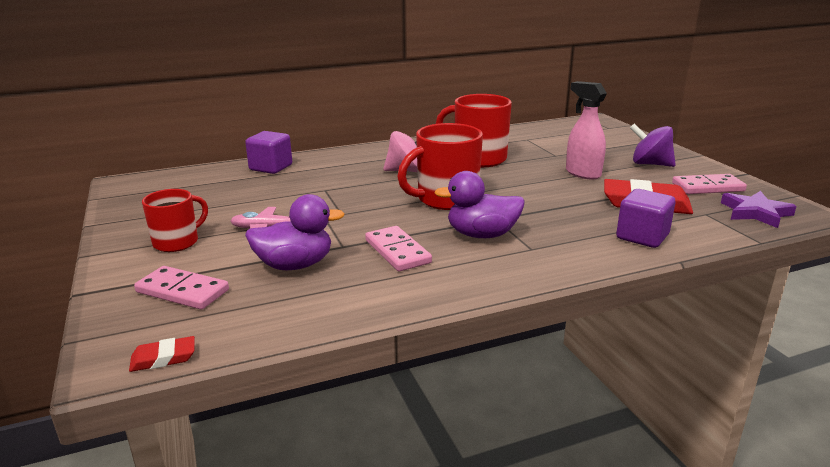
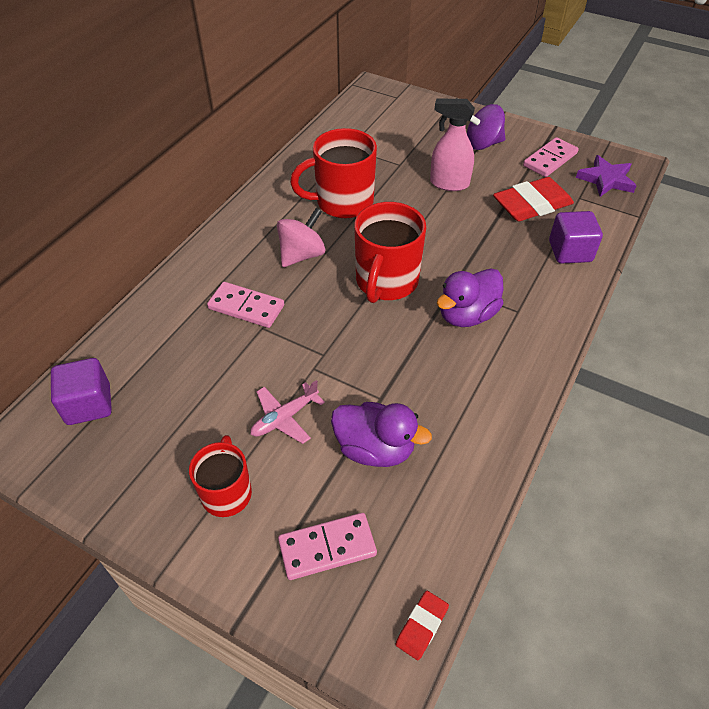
camera: 40 degrees left, 25 degrees up
purple cube [245,131,292,174] -> purple cube moved to [51,358,112,425]
purple duck [245,194,345,270] -> purple duck turned 75 degrees clockwise [331,402,432,467]
pink domino [365,226,432,271] -> pink domino moved to [207,282,284,328]

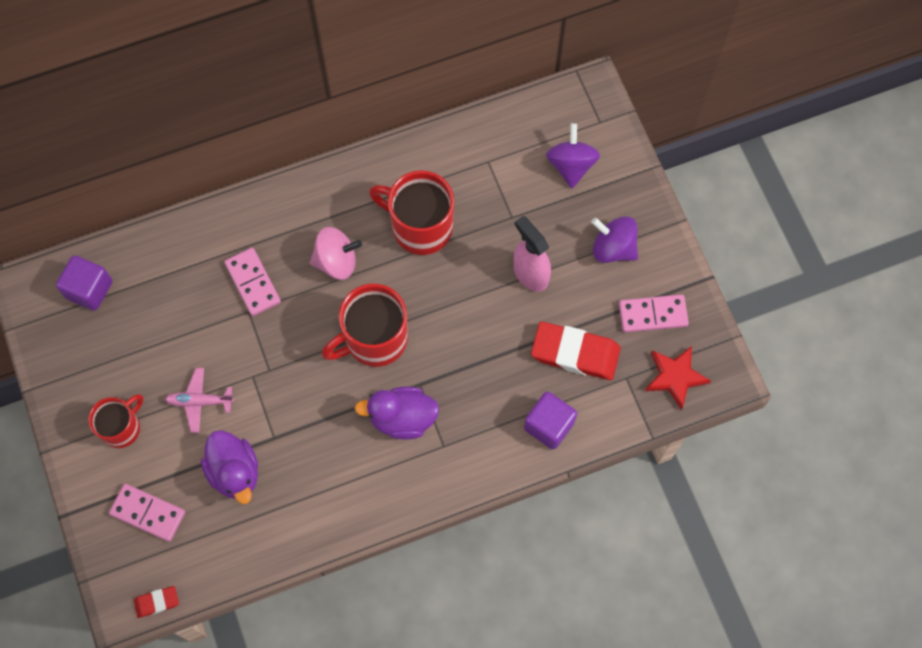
camera: 40 degrees right, 20 degrees up
purple star [576,155,637,197] -> red star [645,346,711,410]
none -> purple spinning top [546,123,600,188]

